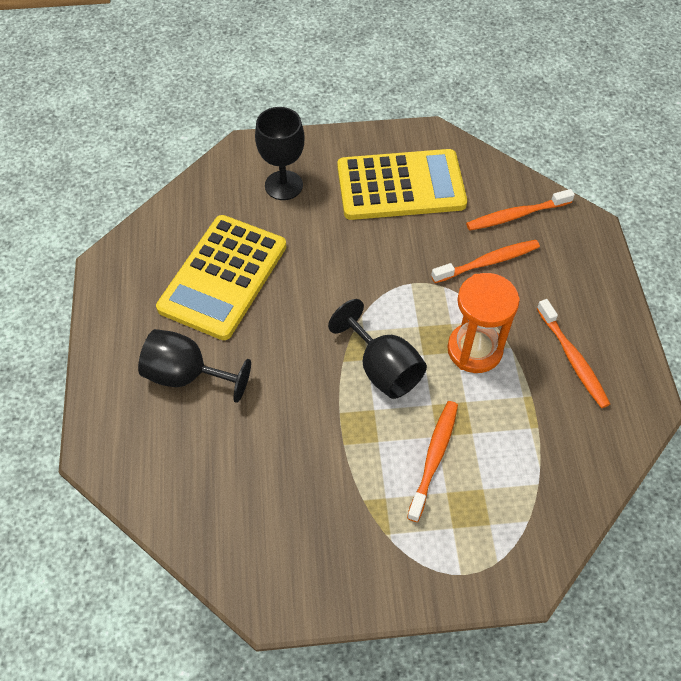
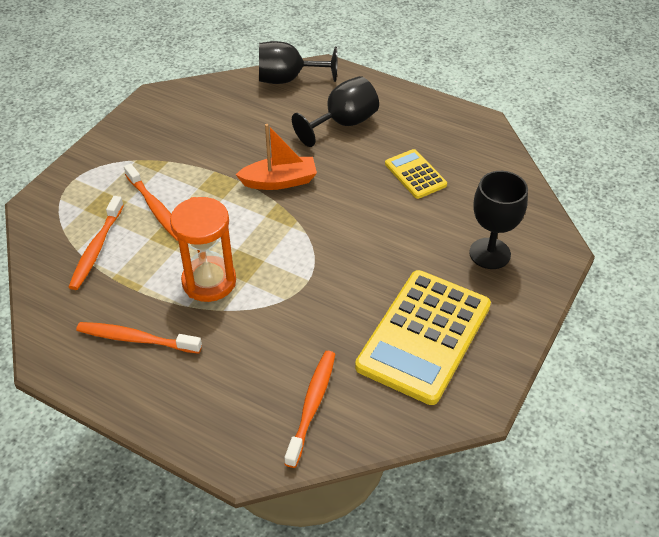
camera: 125 degrees right, 10 degrees down
yellow calculator [156,215,286,340] -> yellow calculator [385,149,447,199], size x0.50
black goblet [328,299,427,399] -> black goblet moved to [259,41,337,84]
orange toothbrush [431,240,540,283] -> orange toothbrush moved to [69,196,124,290]
none -> orange boat [236,124,317,190]

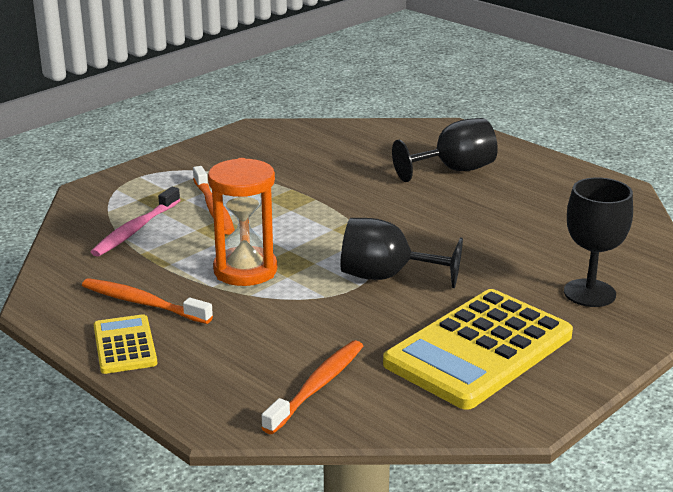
camera: 15 degrees right, 20 degrees down
orange toothbrush [69,196,124,290] -> pink toothbrush [91,187,180,257]
orange boat [236,124,317,190] -> none
black goblet [259,41,337,84] -> black goblet moved to [340,218,463,288]
yellow calculator [385,149,447,199] -> yellow calculator moved to [94,314,157,374]

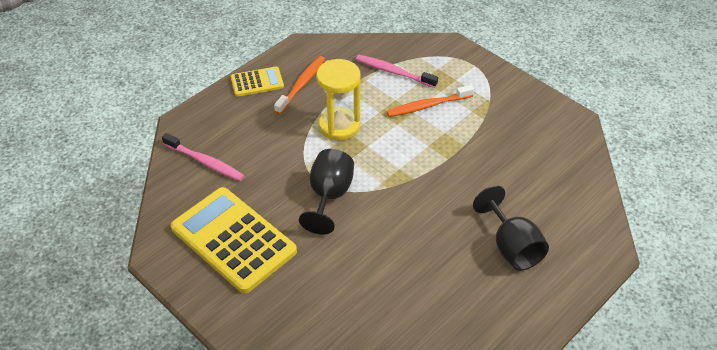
camera: 90 degrees right, 20 degrees up
orange hourglass [208,158,277,286] -> yellow hourglass [316,59,361,141]
orange toothbrush [261,340,363,434] -> pink toothbrush [162,133,245,181]
black goblet [564,177,633,307] -> none

